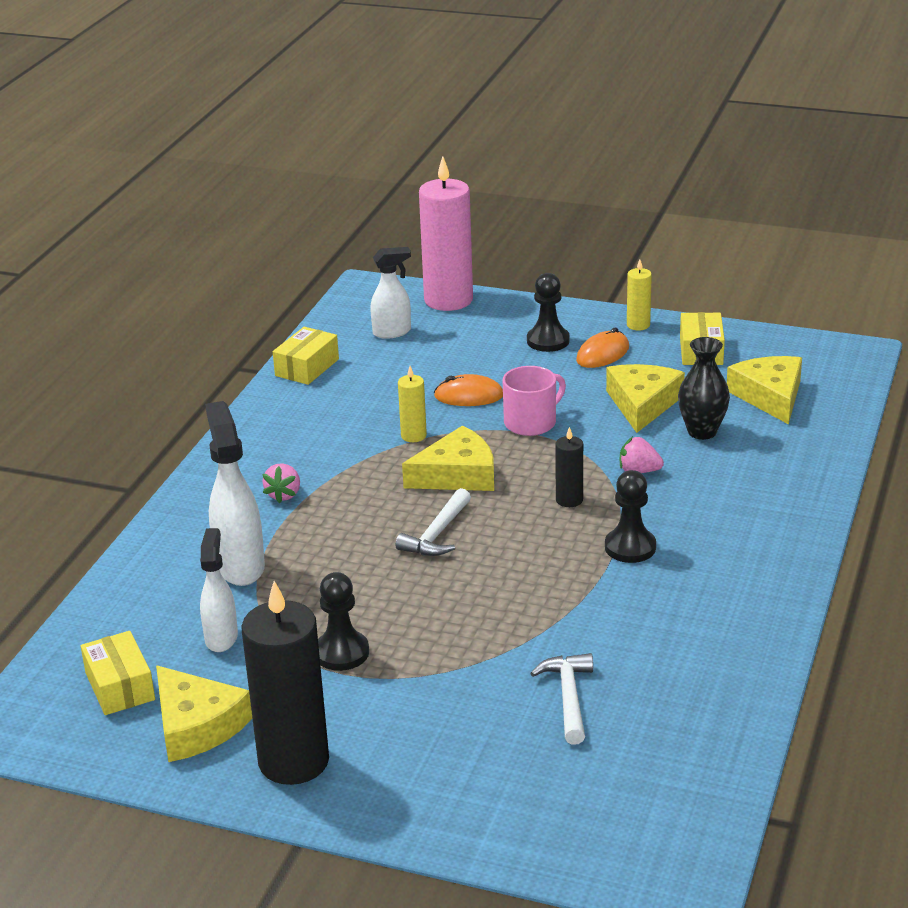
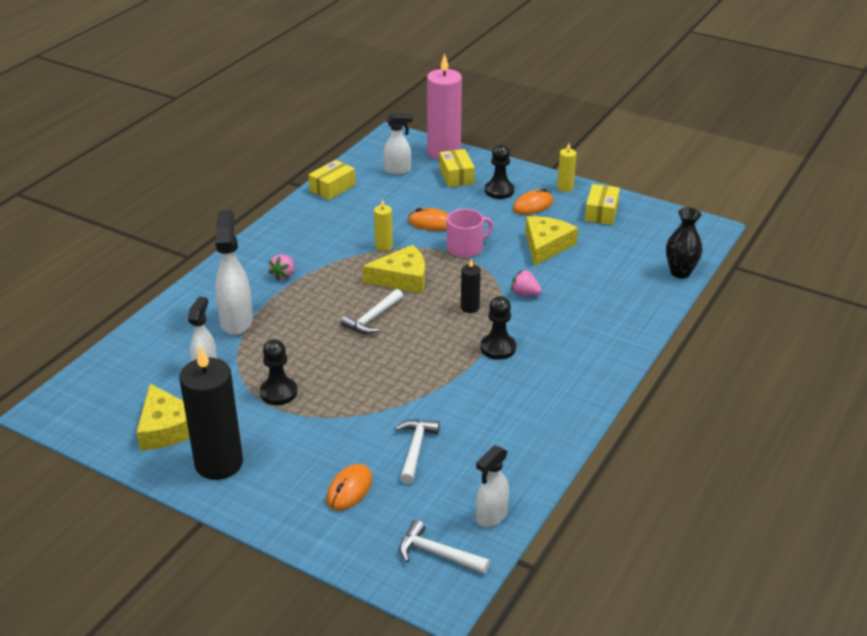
camera: 10 degrees right, 5 degrees up
yellow box [81,631,155,715] -> yellow box moved to [439,149,475,187]
black vase [678,337,730,440] -> black vase moved to [666,207,703,278]
yellow cheese [727,356,802,424] -> none
none -> orange mouse [326,464,372,511]
none -> white hammer [399,520,490,574]
none -> white spray bottle [476,445,509,527]

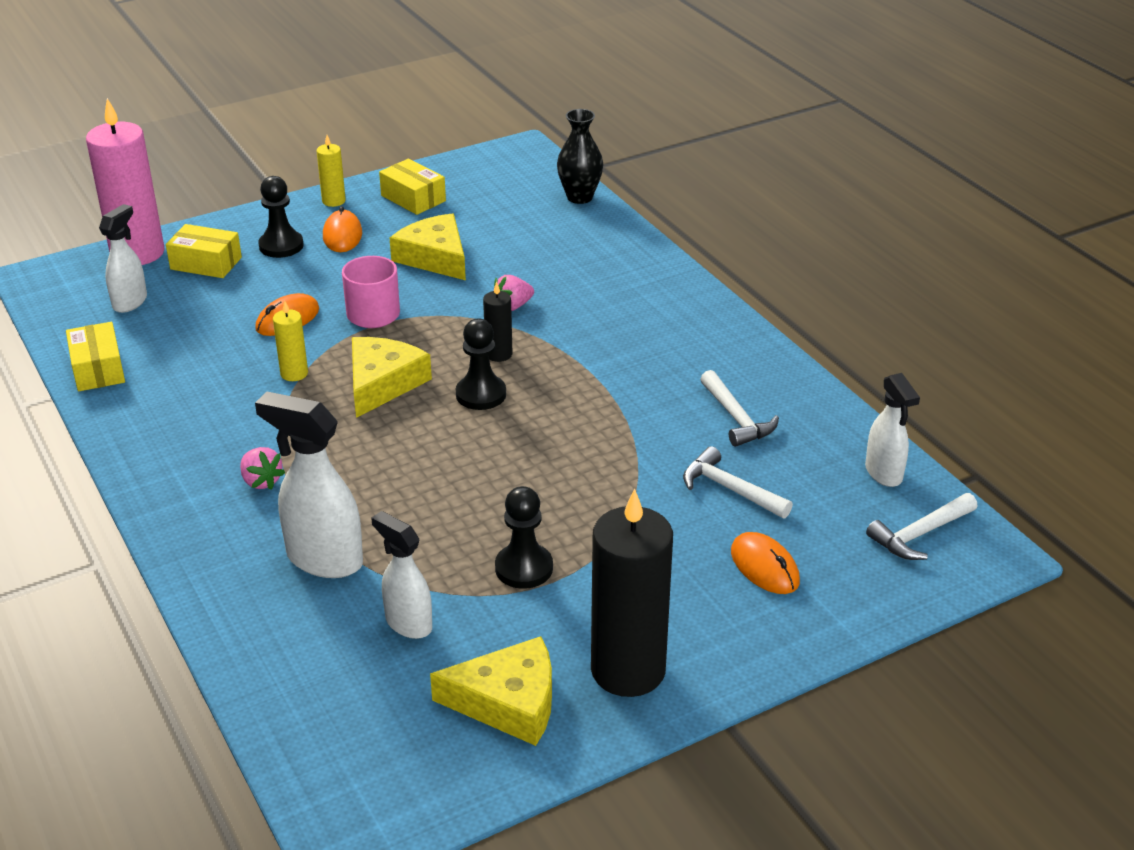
camera: 60 degrees left, 0 degrees up
white hammer [341,289,403,334] -> white hammer moved to [700,370,779,447]
black pawn [481,296,516,360] -> black pawn moved to [456,319,506,410]

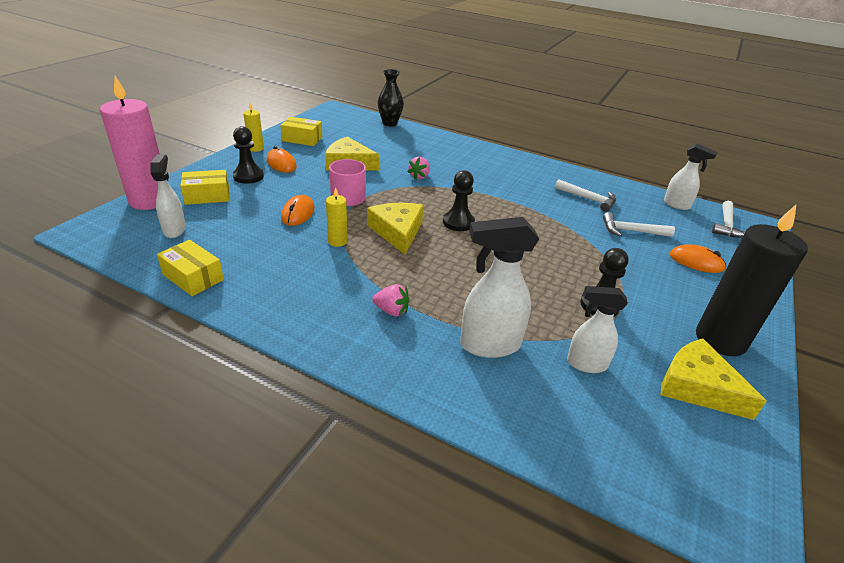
camera: 35 degrees left, 0 degrees up
yellow cheese [430,636,552,746] -> yellow cheese turned 105 degrees counterclockwise [661,338,767,420]
black candle [483,282,513,362] -> none

